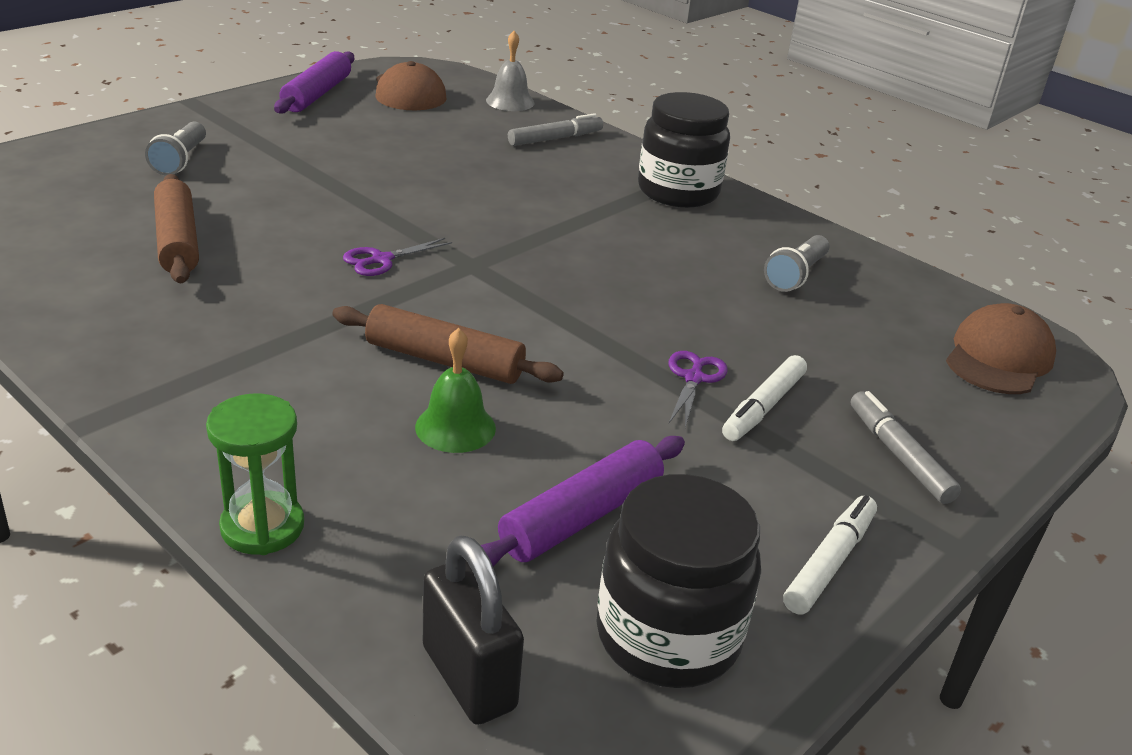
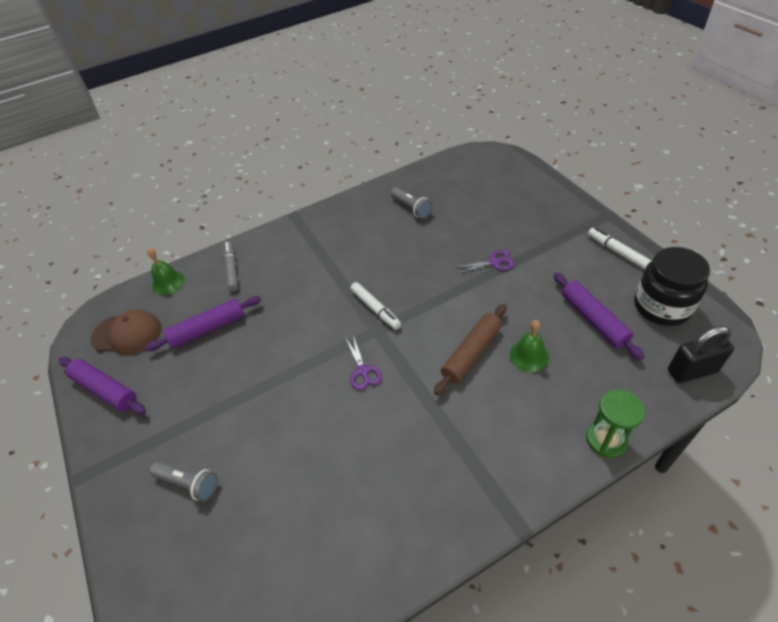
camera: 65 degrees left, 15 degrees up
brown rolling pin [154,174,199,283] -> none
grey bell [486,31,534,111] -> green bell [147,248,185,295]
black jar [638,92,730,208] -> none
purple scissors [668,351,728,427] -> purple scissors turned 135 degrees clockwise [455,250,515,273]
white marker [722,355,807,441] -> white marker moved to [350,282,401,330]
grey marker [851,391,961,504] -> none
brown cap [946,303,1056,394] -> none
none -> purple rolling pin [145,296,261,351]

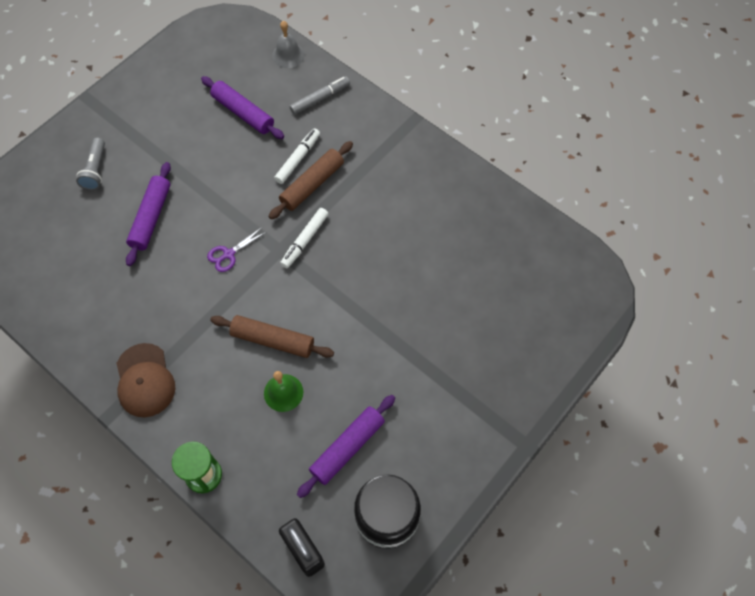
camera: 65 degrees right, 15 degrees up
purple rolling pin [59,357,146,415] -> purple rolling pin moved to [126,162,171,266]
brown cap [91,310,161,355] -> brown cap moved to [117,343,175,417]
green bell [147,248,185,295] -> grey bell [272,21,304,68]
grey flashlight [391,187,432,219] -> none
purple scissors [455,250,515,273] -> none
white marker [588,228,651,269] -> white marker moved to [274,128,320,184]
none -> brown rolling pin [269,141,353,219]

